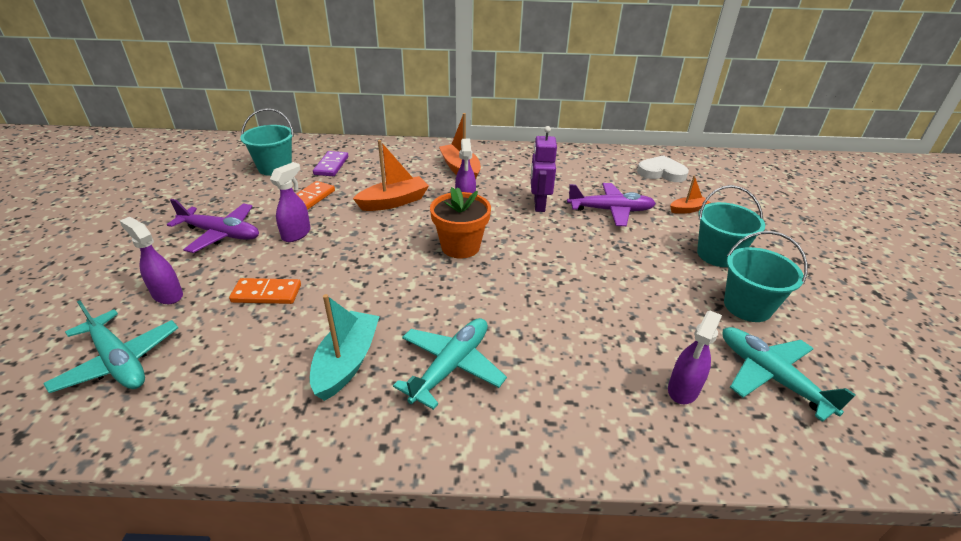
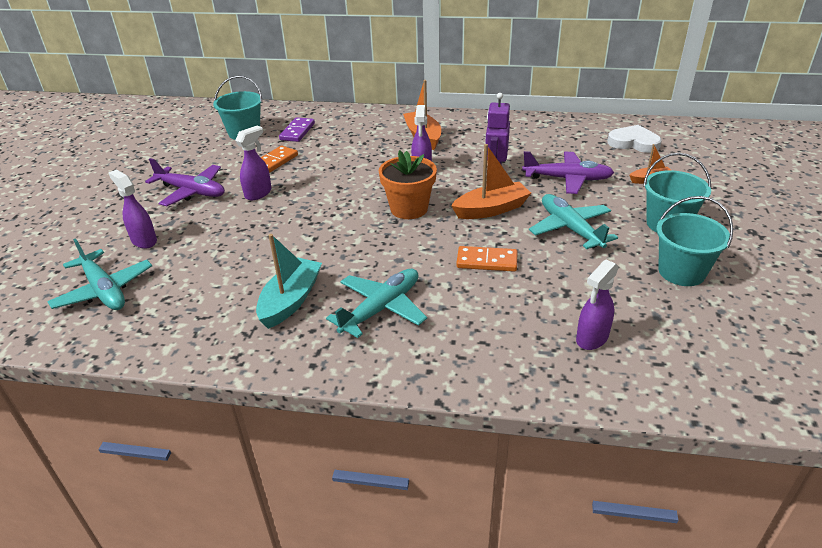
camera: 10 degrees right, 0 degrees up
orange domino [229,278,301,304] -> orange domino moved to [456,246,517,272]
orange boat [353,140,429,211] -> orange boat moved to [451,144,531,219]
turquoise plane [722,327,856,422] -> turquoise plane moved to [529,194,618,249]

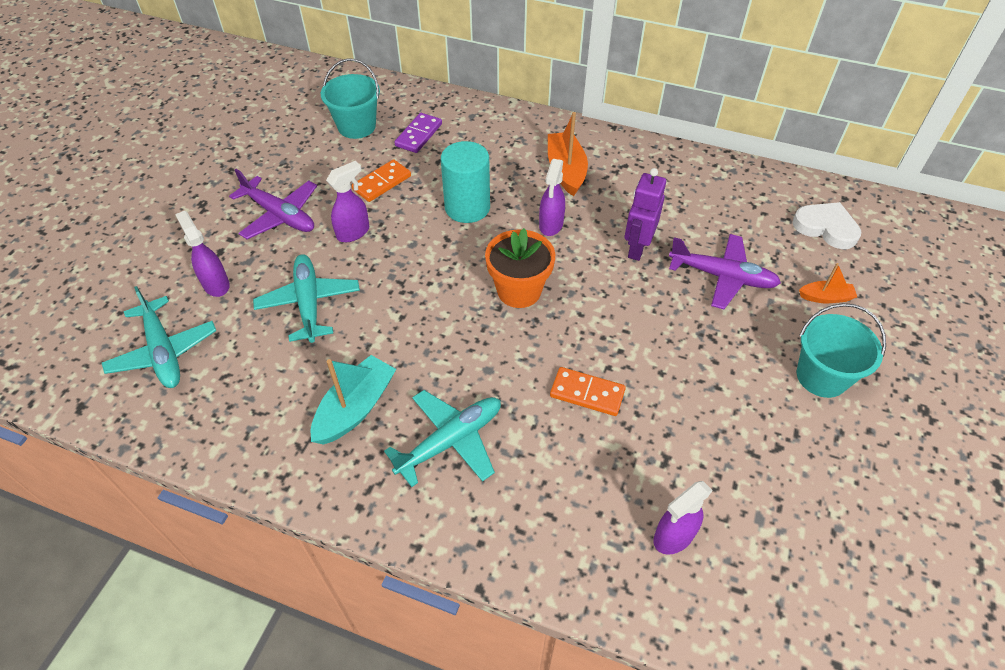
camera: 10 degrees right, 15 degrees up
orange boat [451,144,531,219] -> none
turquoise plane [529,194,618,249] -> turquoise plane moved to [253,254,360,343]
turquoise bucket [656,196,733,286] -> none
none -> turquoise cylinder [441,141,490,223]

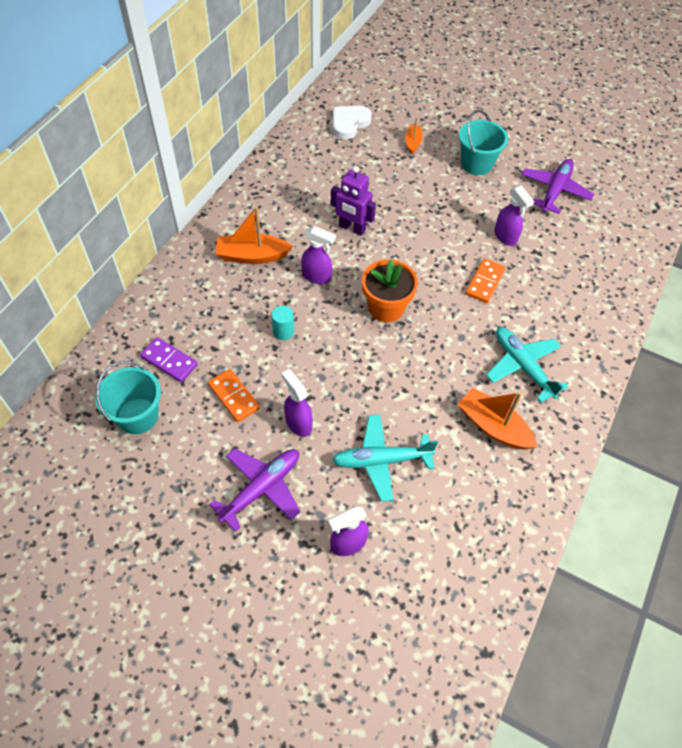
camera: 85 degrees left, 5 degrees up
turquoise plane [102,286,216,388] -> none
turquoise boat [311,355,396,445] -> orange boat [458,387,537,450]
turquoise cylinder [441,141,490,223] -> turquoise cylinder [272,306,294,340], size x0.51
purple spray bottle [654,481,713,555] -> purple spray bottle moved to [494,185,534,246]
purple plane [669,234,781,309] -> purple plane moved to [522,159,594,214]

